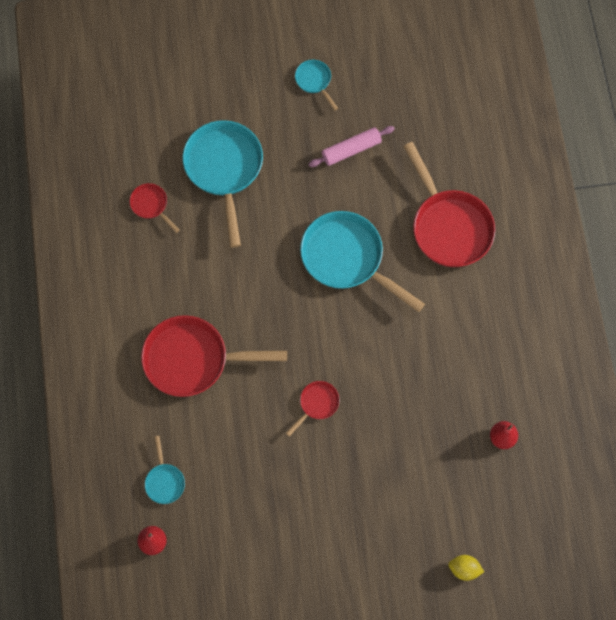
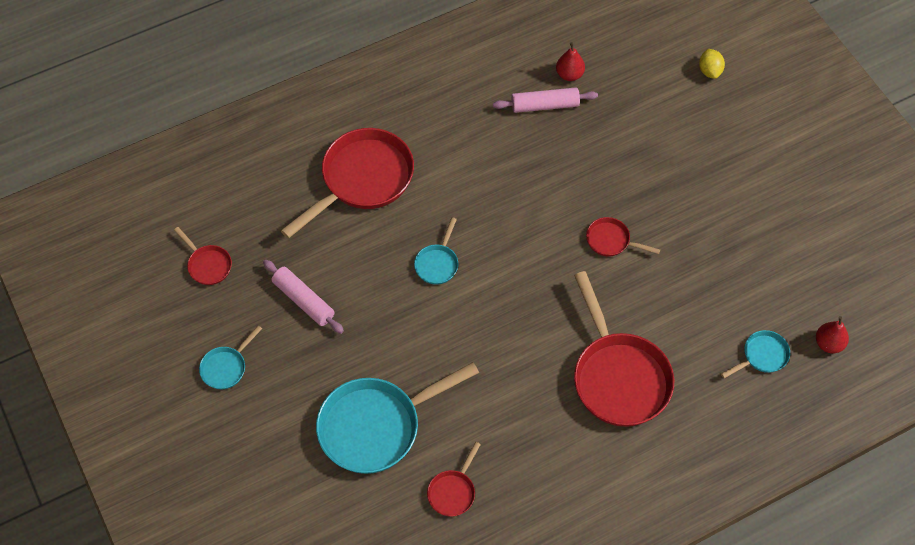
camera: 110 degrees left, 10 degrees down
turquoise pan [300,211,425,312] -> turquoise pan [414,217,458,285], size x0.46
none -> red pan [174,227,232,285]
none -> pink rolling pin [493,87,598,113]

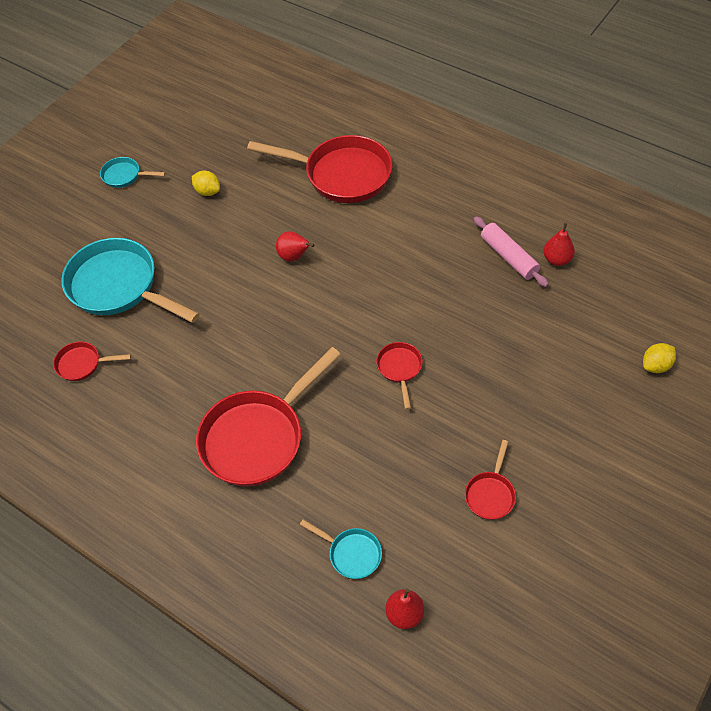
camera: 65 degrees right, 5 degrees down
red pan [174,227,232,285] -> red pan moved to [465,440,516,520]
pink rolling pin [263,260,344,334] -> yellow lemon [192,171,220,196]
turquoise pan [414,217,458,285] -> red pear [276,231,315,262]

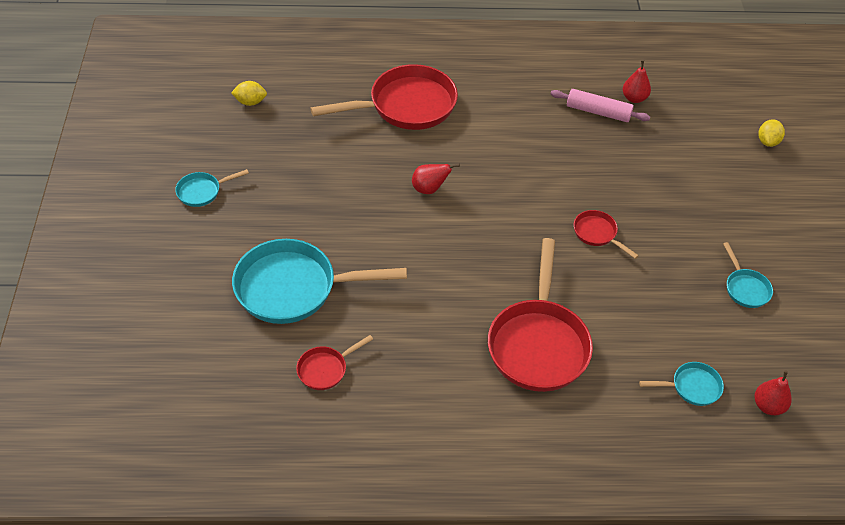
camera: 40 degrees left, 5 degrees down
yellow lemon [192,171,220,196] -> yellow lemon moved to [231,81,267,106]
red pan [465,440,516,520] -> turquoise pan [723,242,773,308]

